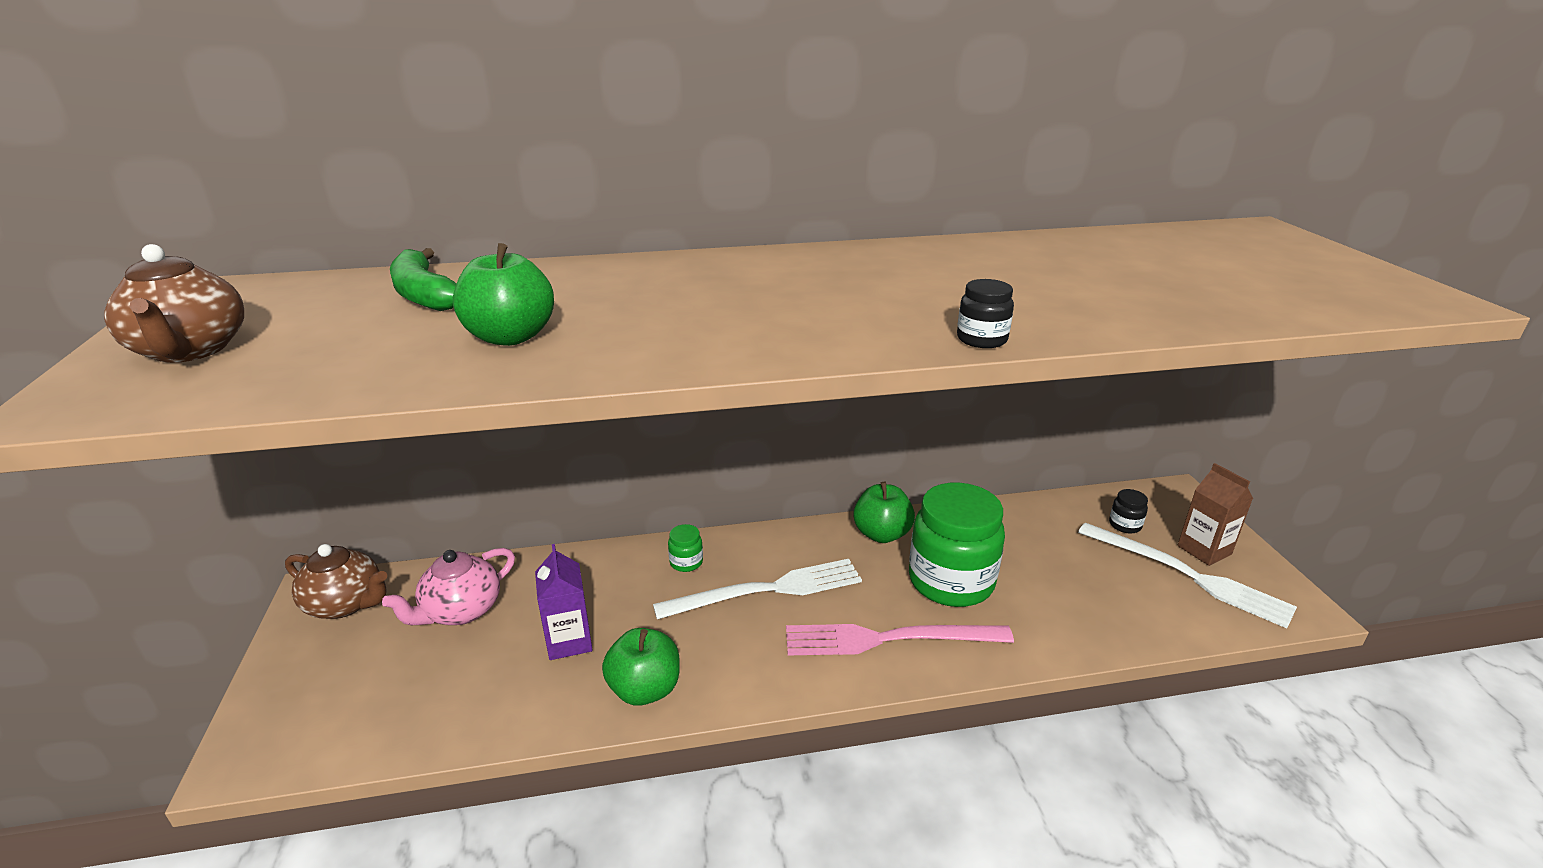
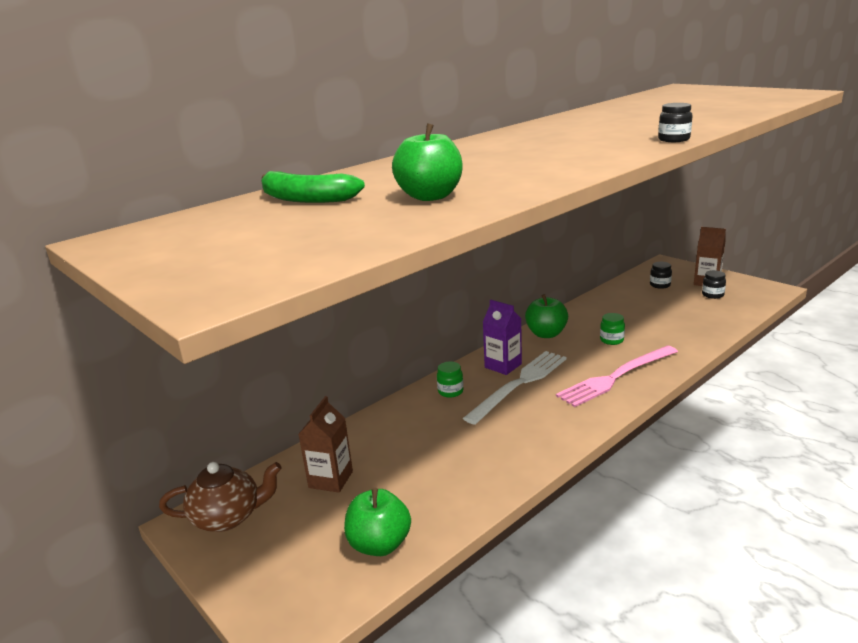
camera: 30 degrees left, 5 degrees down
brown teapot [104,244,244,363] -> none
pink teapot [382,548,515,625] -> brown carton [298,396,353,493]
purple carton [535,544,593,660] -> purple carton moved to [483,300,522,375]
green apple [602,628,680,706] -> green apple moved to [344,488,411,556]
green jar [909,483,1005,607] -> green jar [600,313,625,345], size x0.40
white fork [1078,523,1297,628] -> black jar [702,270,726,299]

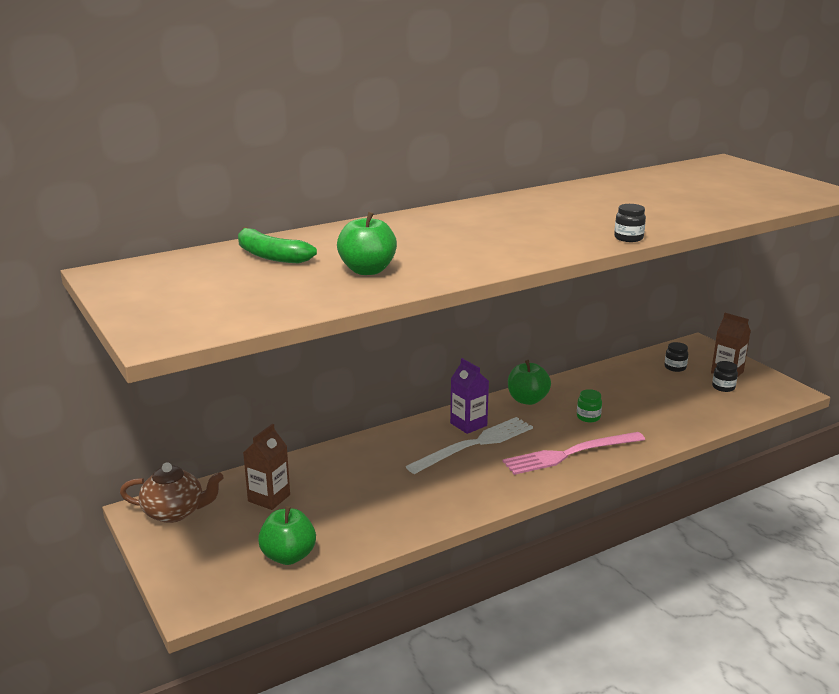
camera: 10 degrees right, 0 degrees up
green jar [437,362,464,398] -> none

